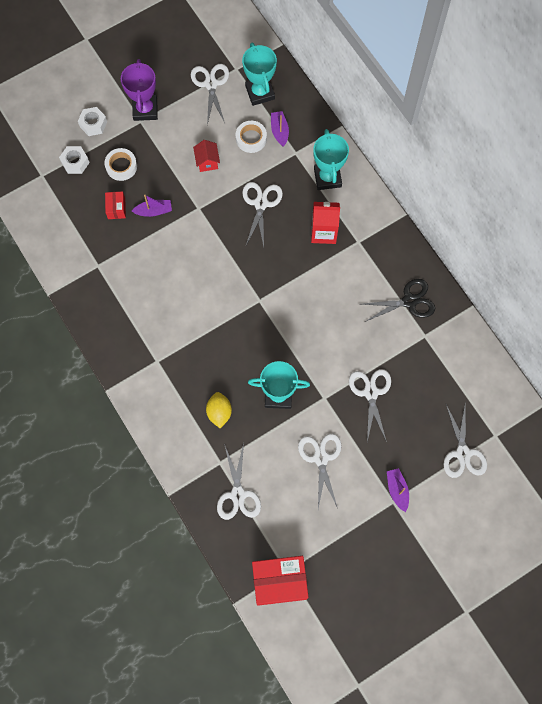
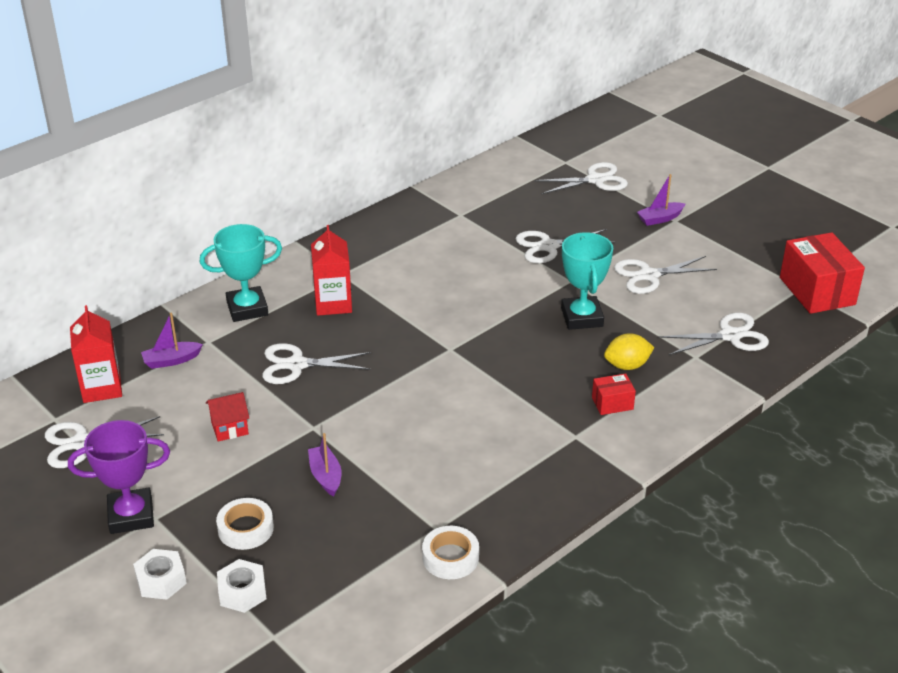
camera: 100 degrees left, 35 degrees down
red box [105,191,126,219] -> red box moved to [592,373,636,415]
white tape [236,121,267,153] -> white tape moved to [422,526,479,579]
turquoise trophy [242,43,277,106] -> red carton [70,305,122,403]
black scissors [363,279,435,322] -> none

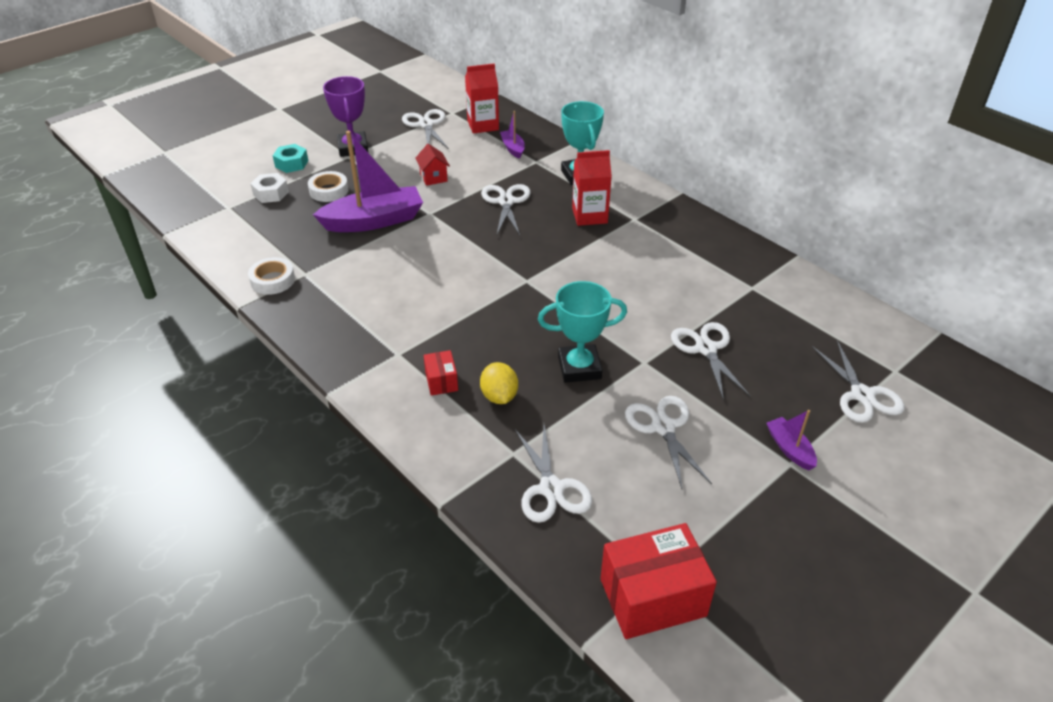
camera: 90 degrees right, 5 degrees up
white nut [133,549,187,600] -> turquoise nut [273,144,308,173]
purple boat [308,433,341,496] -> purple boat [313,131,423,232], size x2.10

